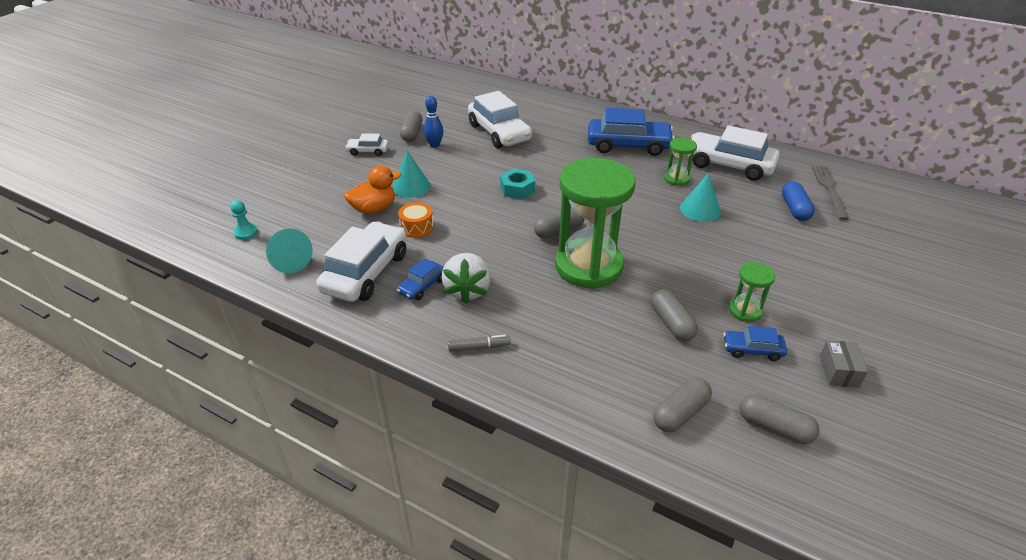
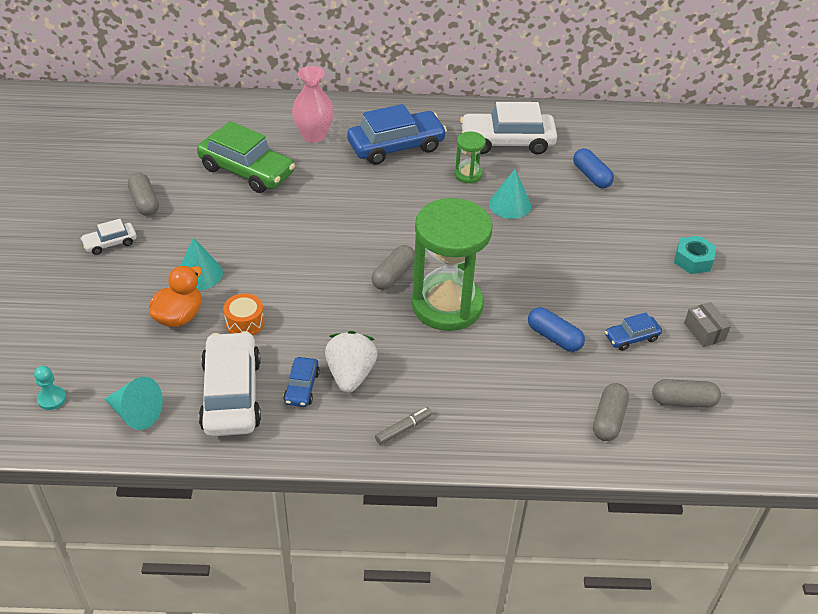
camera: 30 degrees left, 5 degrees up
blue bowling pin [424,96,443,148] -> none
white strawberry [441,253,491,304] -> white strawberry turned 150 degrees counterclockwise [325,331,378,393]
white car [468,91,532,148] -> green car [197,121,295,193]
turquoise nut [500,169,535,199] -> turquoise nut moved to [674,236,716,274]
grey capsule [651,289,698,341] -> blue capsule [528,307,585,352]
green hourglass [729,262,775,322] -> none
grey fork [812,166,849,220] -> none
none -> pink vase [292,66,334,143]

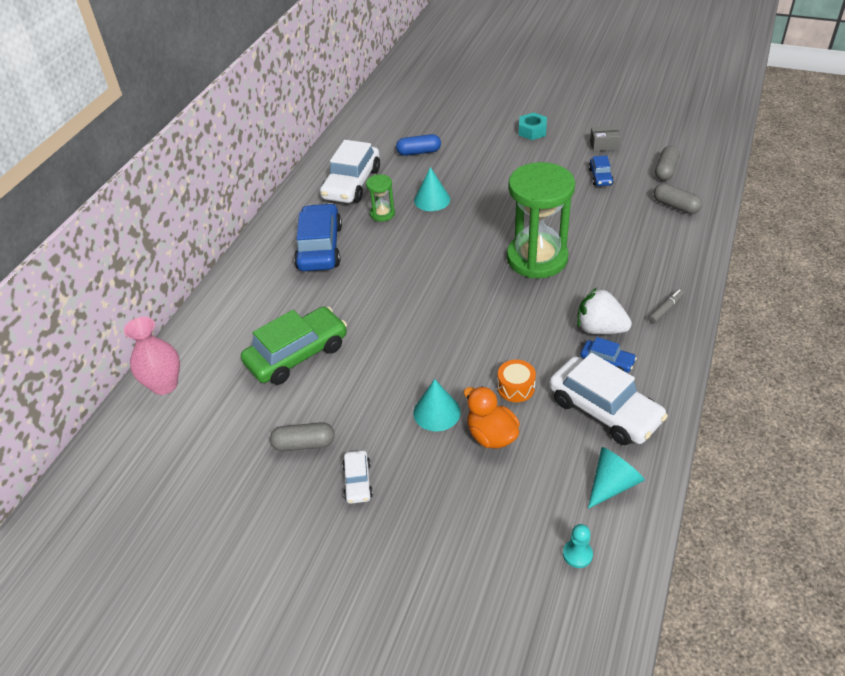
camera: 65 degrees left, 0 degrees up
white car [199,331,261,436] -> white car turned 150 degrees counterclockwise [549,353,668,445]
pink vase [292,66,334,143] -> pink vase moved to [124,317,180,395]
grey capsule [372,245,415,290] -> none
grey marker [375,407,432,445] -> grey marker turned 60 degrees clockwise [648,289,684,323]
blue capsule [528,307,585,352] -> none

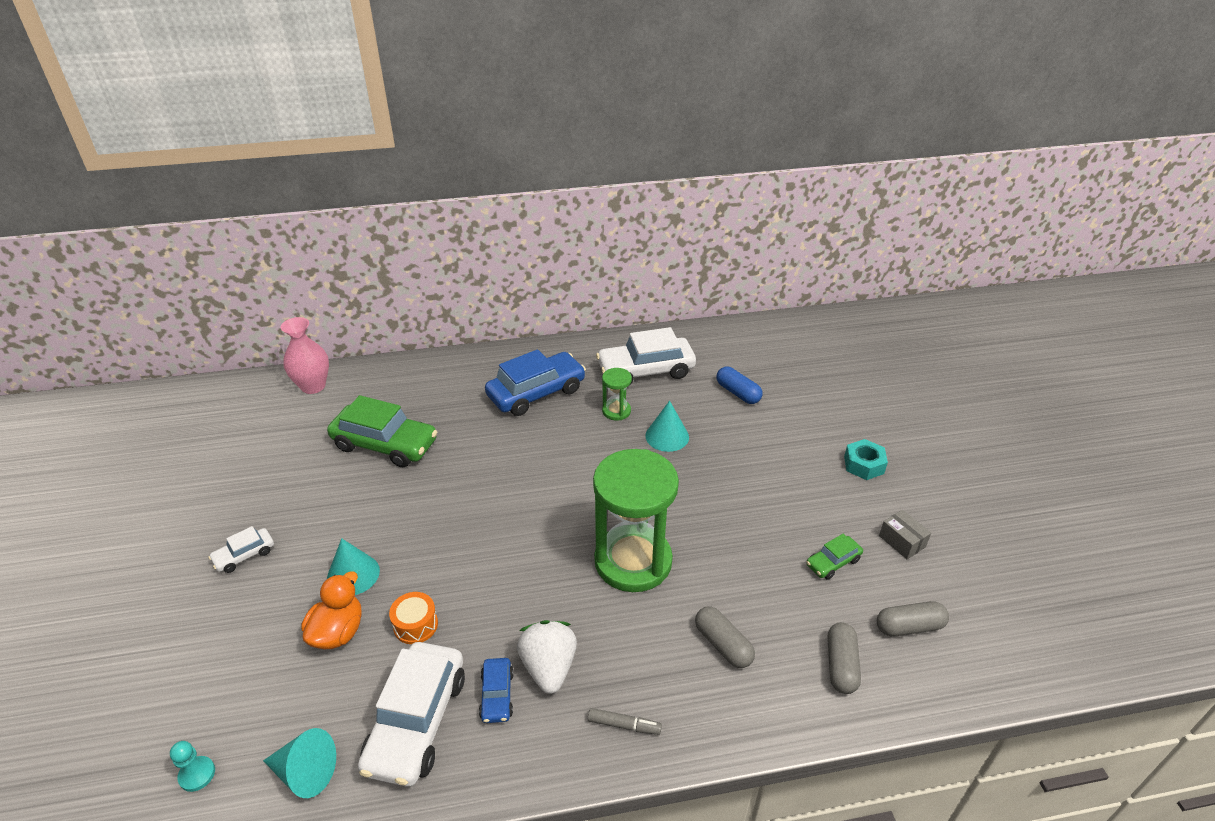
camera: 55 degrees right, 5 degrees down
grey capsule [270,422,335,451] -> grey capsule moved to [695,606,755,668]
blue car [589,156,614,186] -> green car [806,534,863,580]

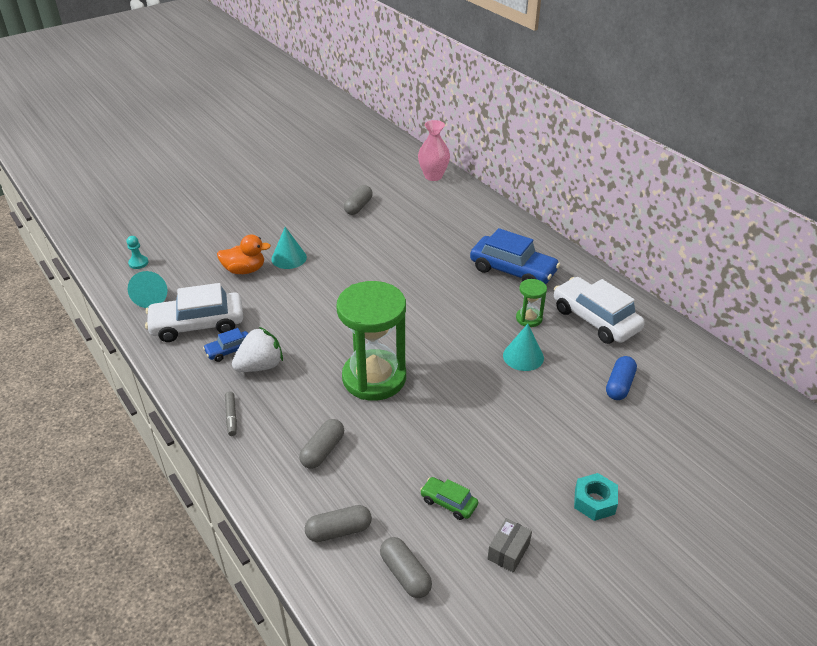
camera: 65 degrees right, 0 degrees up
white car [208,526,274,573] -> none
green car [327,395,437,467] -> none
orange drum [389,592,438,644] -> none
none -> grey capsule [344,185,373,215]

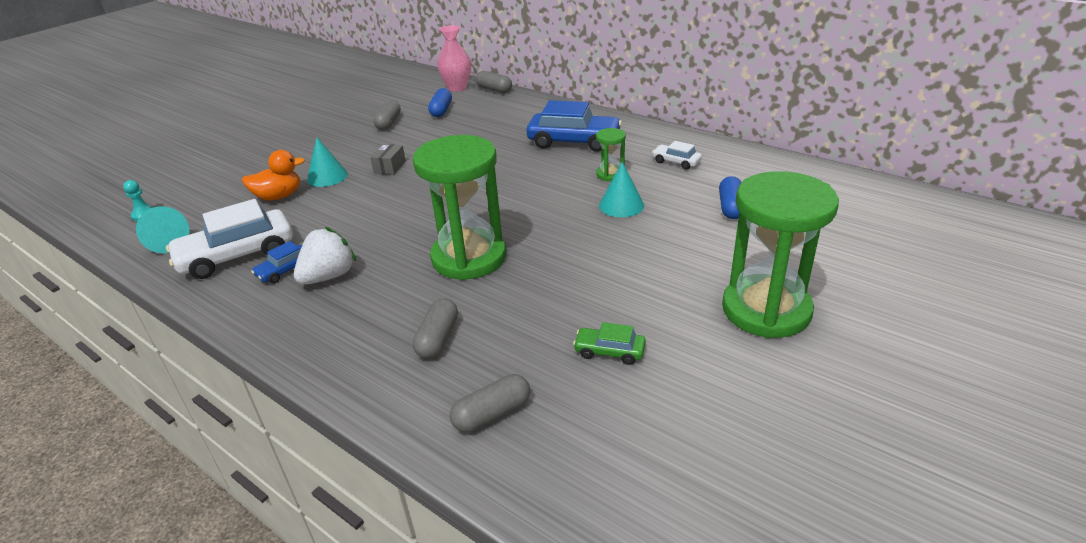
camera: 15 degrees left, 5 degrees down
grey marker [225,392,237,436] -> none
grey capsule [380,537,432,598] -> grey capsule moved to [476,71,512,93]
grey box [488,518,532,573] -> grey box moved to [370,144,406,175]
white car [554,277,645,344] -> white car [652,141,702,170], size x0.49
turquoise nut [574,473,618,521] -> green hourglass [722,171,839,338]
none -> blue capsule [428,88,452,117]

